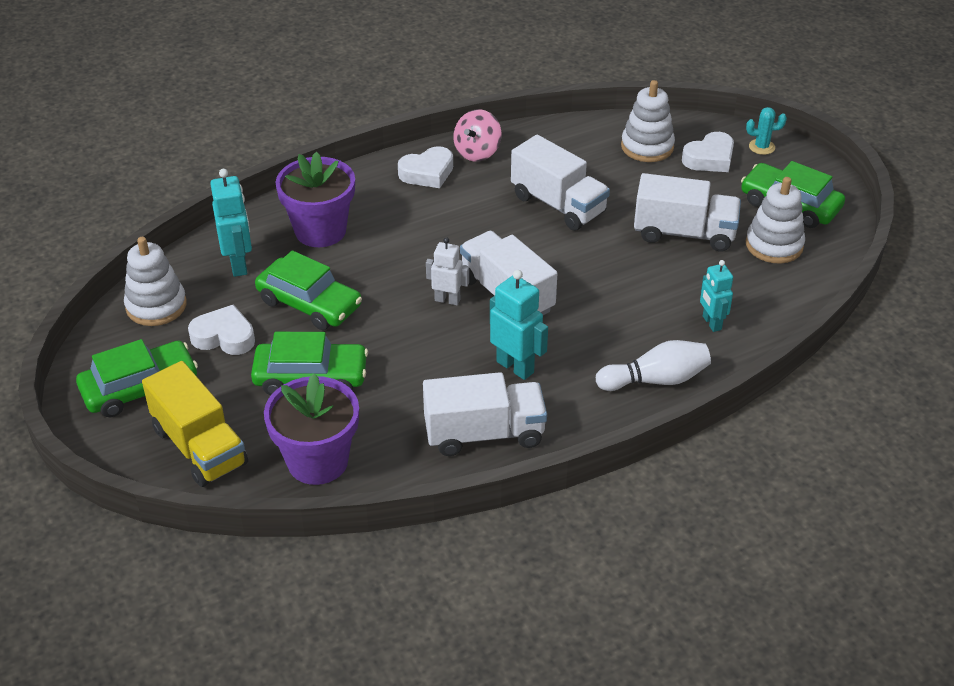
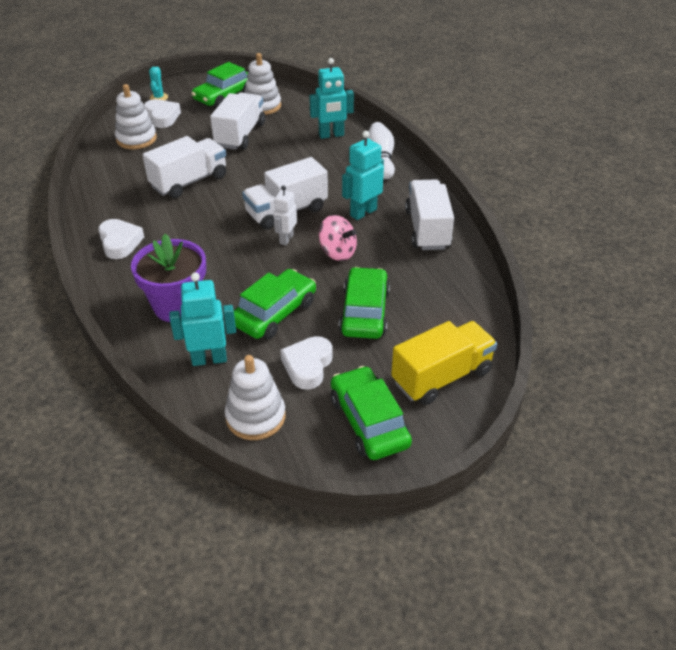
camera: 85 degrees left, 0 degrees up
purple flower pot [264,374,359,485] -> none
pink spinning top [453,109,501,162] -> pink spinning top moved to [319,215,357,261]
turquoise robot [700,260,733,332] -> turquoise robot [309,58,354,139], size x1.50

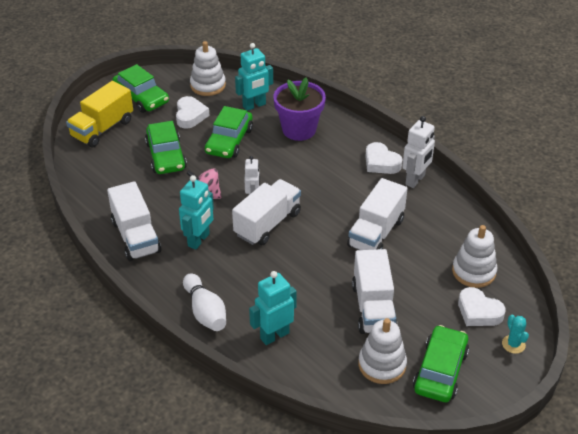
camera: 160 degrees right, 0 degrees up
none -> white robot [402,116,435,188]

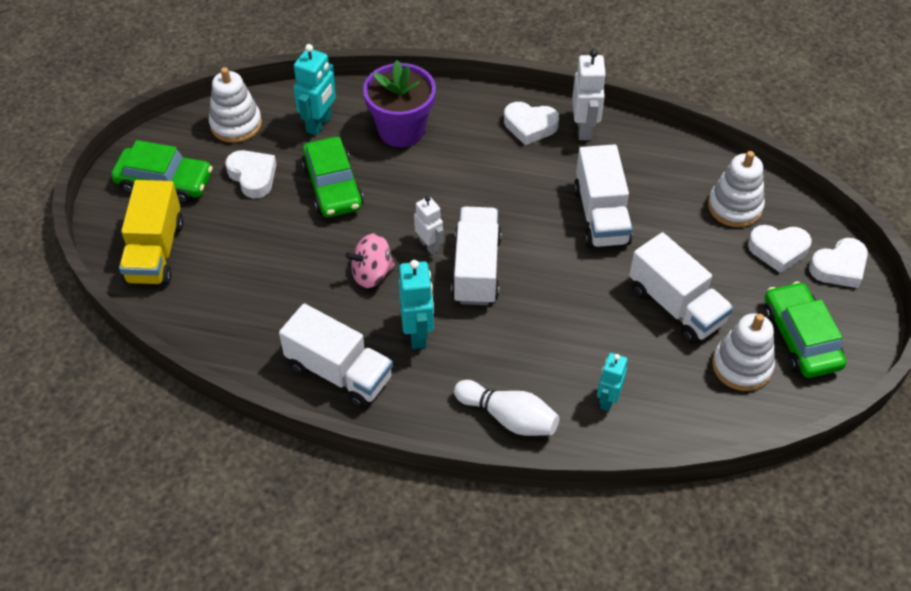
camera: 35 degrees left, 10 degrees up
green car [145,121,187,174] -> none
turquoise robot [249,271,297,345] -> turquoise robot [597,353,627,411], size x0.67
turquoise cactus [502,315,529,354] -> white heart [809,238,868,288]

